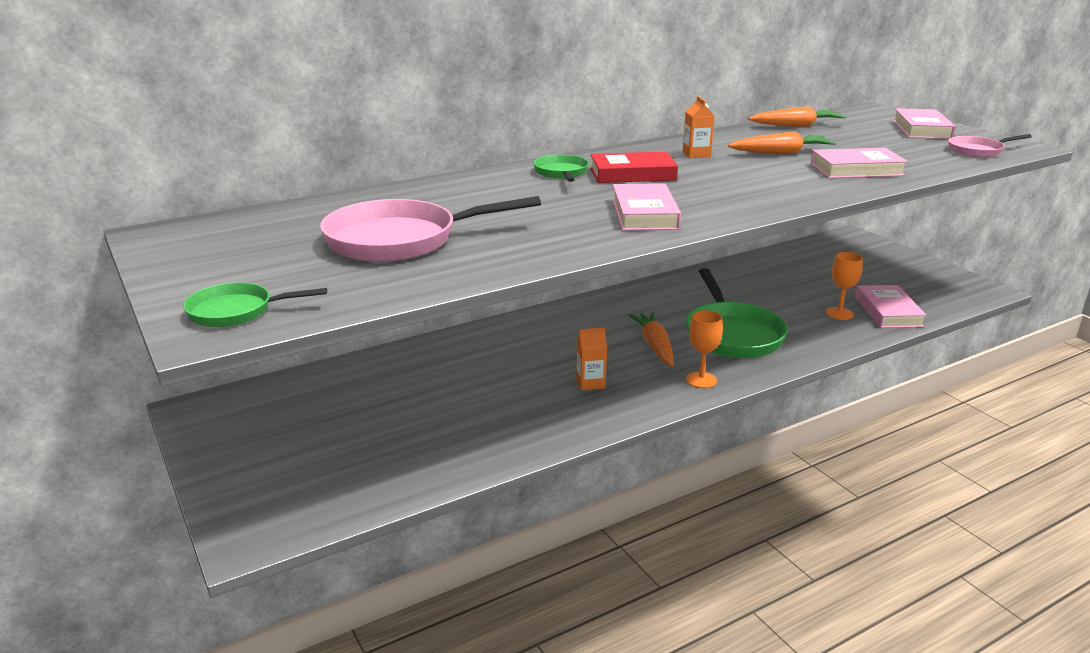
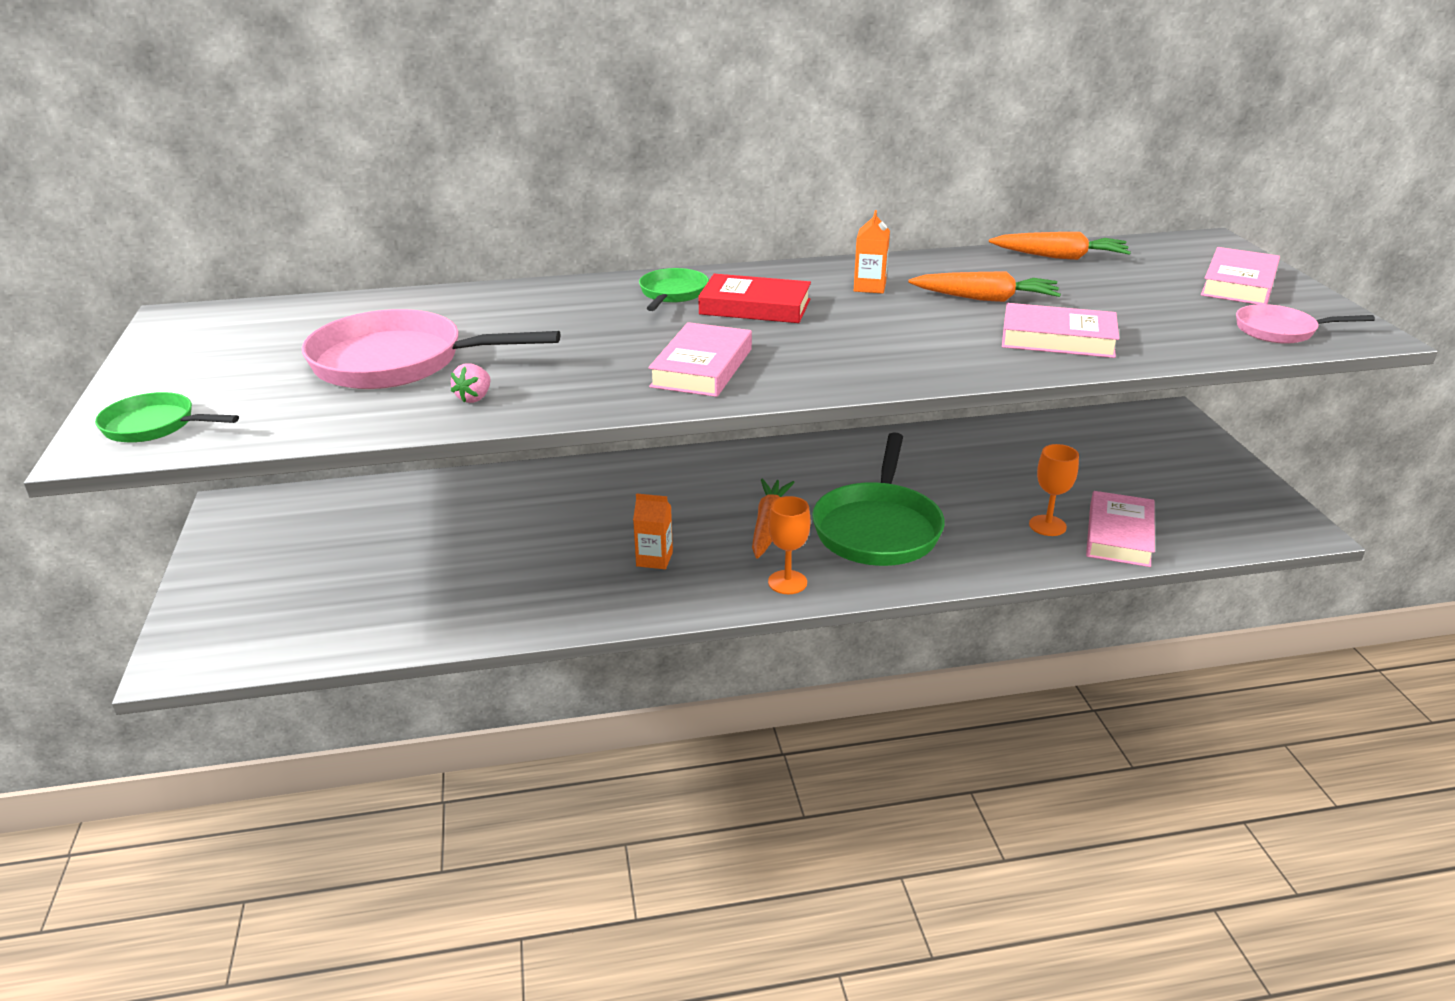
camera: 20 degrees right, 5 degrees up
none -> pink strawberry [451,363,490,403]

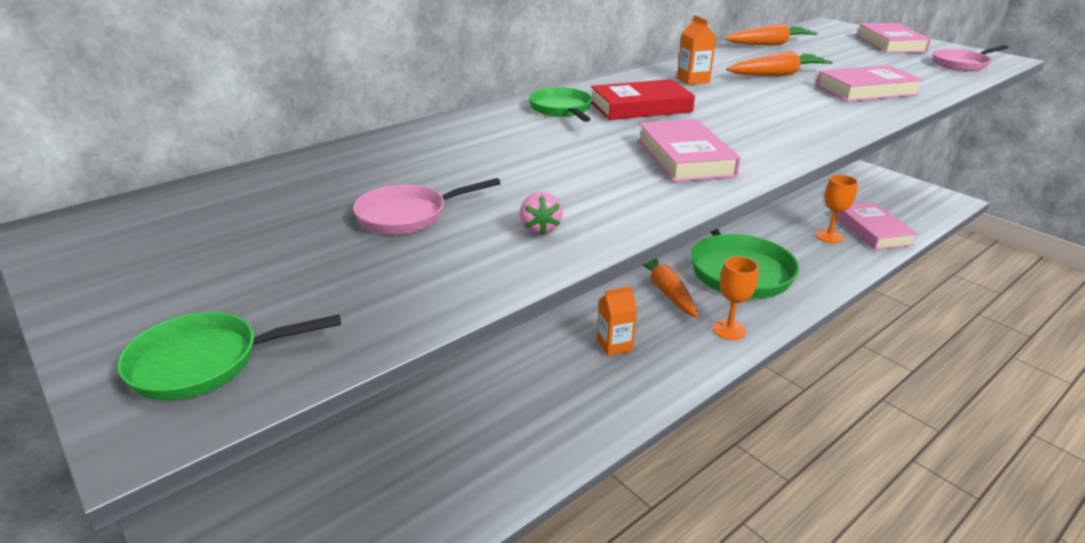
camera: 30 degrees left, 0 degrees up
pink pan [302,309,560,389] -> pink pan [353,178,501,234], size x0.53

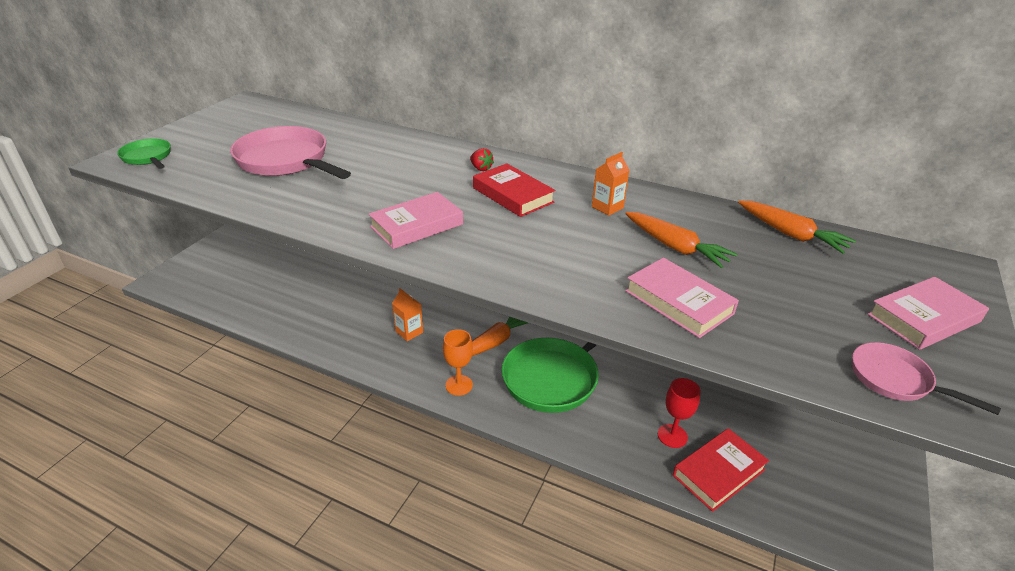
camera: 65 degrees right, 5 degrees up
pink pan [353,178,501,234] -> pink pan [230,126,351,179], size x1.89
pink strawberry [520,192,563,235] -> none
green pan [529,88,592,122] -> red strawberry [470,148,494,171]
orange goblet [815,174,858,243] -> red goblet [658,378,701,448]
pink book [837,202,918,250] -> red book [673,428,769,512]

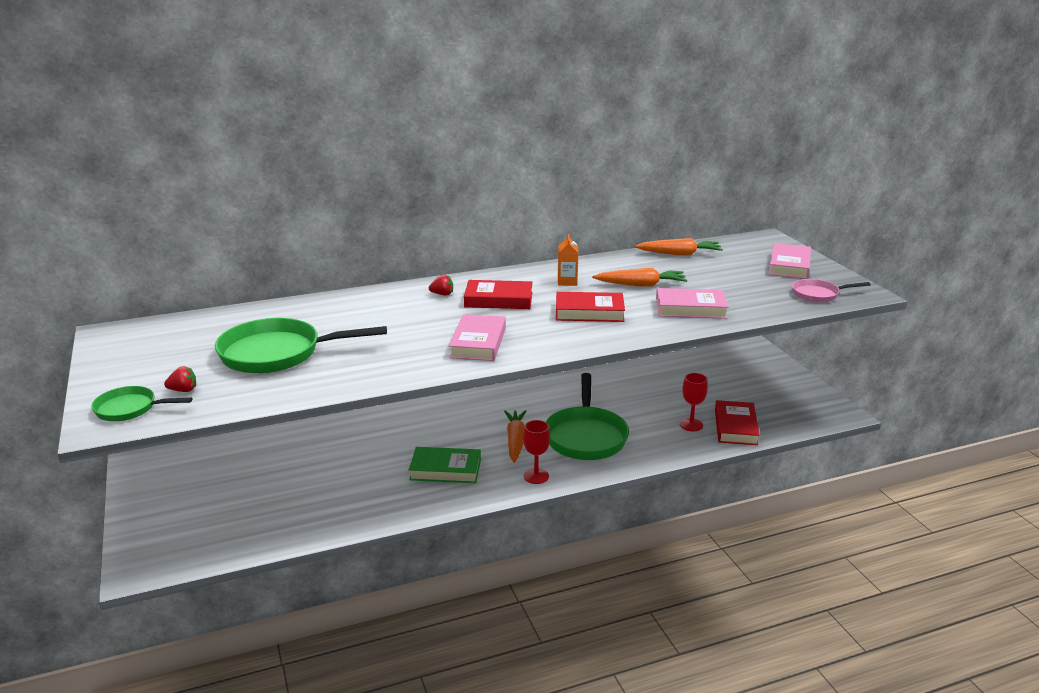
camera: 45 degrees left, 10 degrees down
pink pan [230,126,351,179] -> green pan [215,318,387,373]
orange carton [392,288,423,341] -> green book [409,447,481,483]
orange goblet [443,329,473,396] -> red goblet [523,420,550,484]
none -> red strawberry [164,366,196,392]
none -> red book [556,292,625,322]

